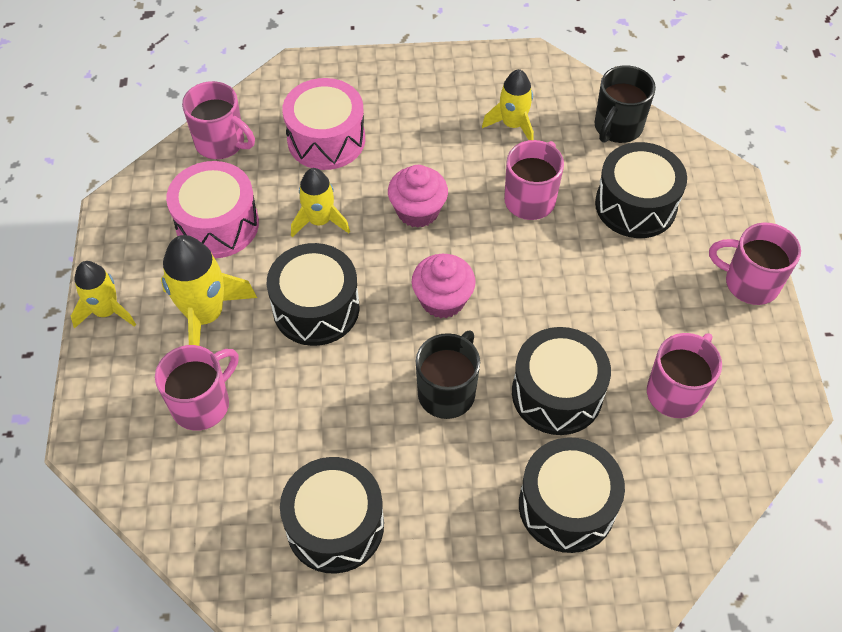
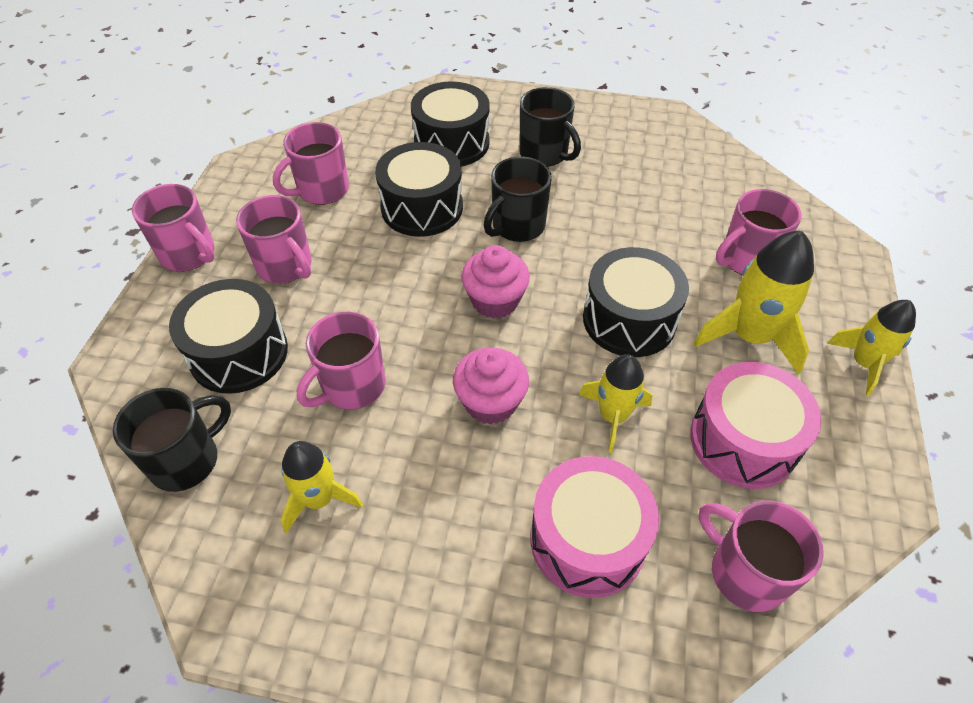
camera: 165 degrees left, 5 degrees down
black drum [280,457,384,574] -> none
none -> pink mug [236,195,312,284]
none -> black mug [519,87,581,167]

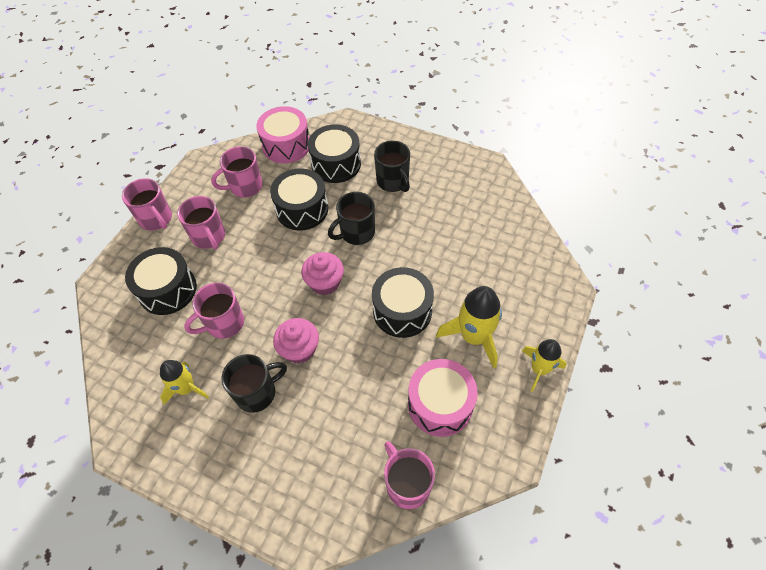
camera: 15 degrees right, 5 degrees up
black mug [113,388,231,492] -> black mug moved to [221,354,287,413]
pink drum [530,456,659,598] -> pink drum moved to [256,106,309,163]
yellow rocket [579,354,652,453] -> none
pink mug [716,189,802,275] -> none

